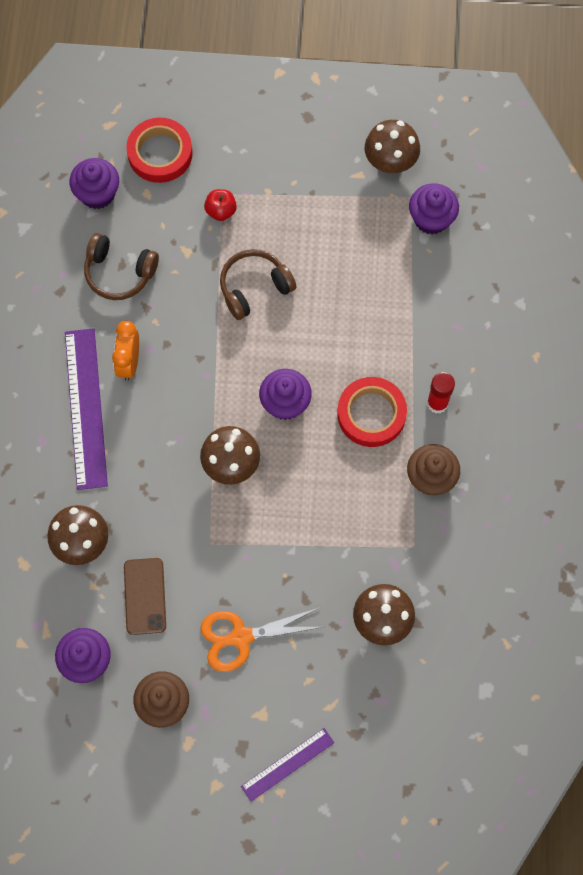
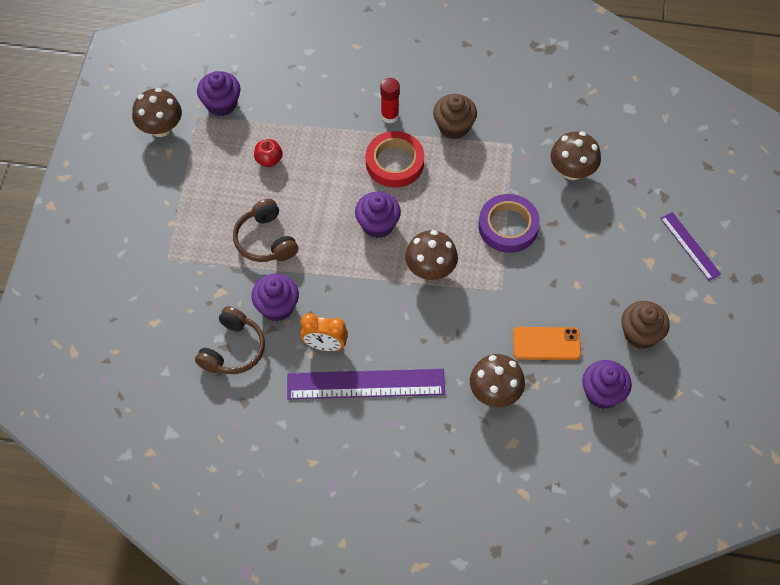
camera: 85 degrees left, 10 degrees down
purple cupcake [69,158,119,209] -> purple cupcake moved to [251,274,299,321]
brown phone [124,558,166,635] -> orange phone [513,327,581,360]
red tape [126,118,193,183] -> none
orange scissors [200,607,322,672] -> none
red apple [204,189,237,221] -> red apple moved to [254,139,283,167]
none -> purple tape [478,194,540,253]

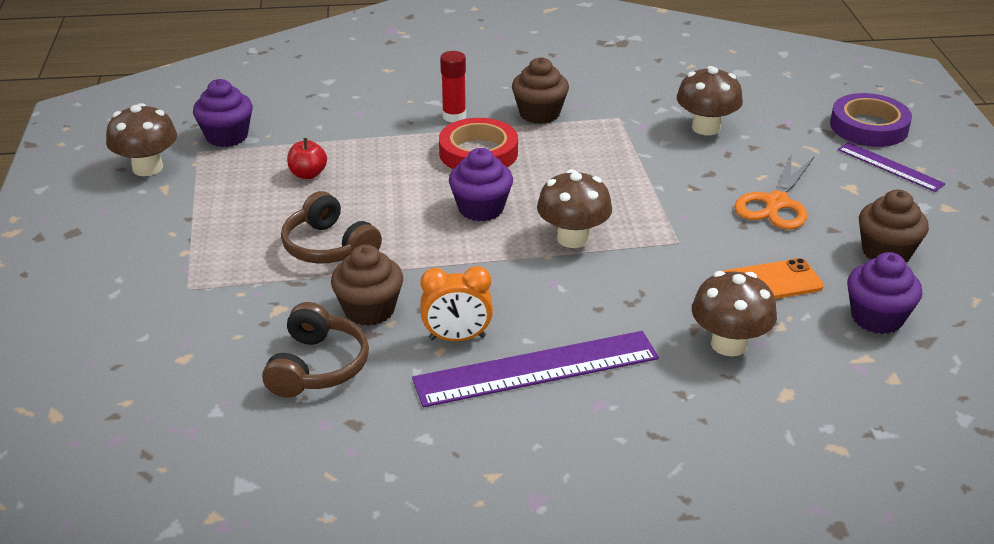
camera: 15 degrees left, 25 degrees down
purple cupcake [251,274,299,321] -> brown cupcake [331,245,403,326]
purple tape [478,194,540,253] -> purple tape moved to [830,93,912,147]
none -> orange scissors [734,154,815,230]

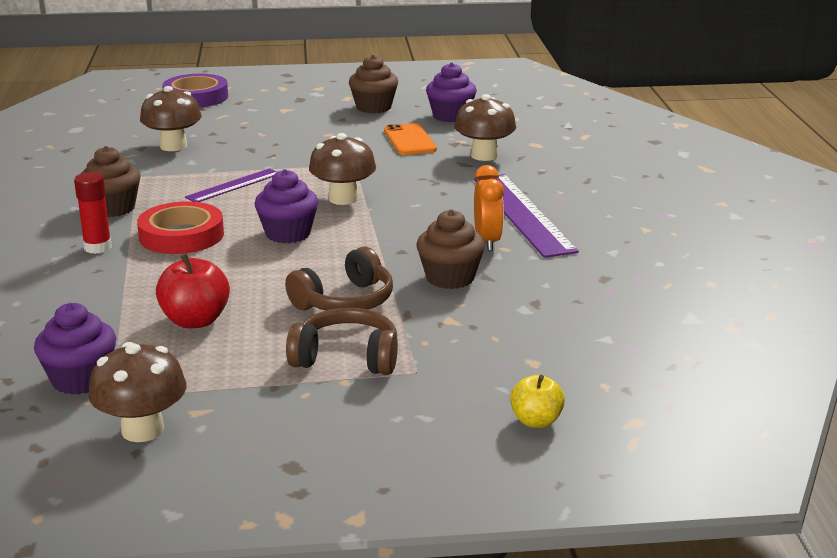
camera: 90 degrees left, 10 degrees down
brown headphones [262,302,369,398] -> brown headphones moved to [286,308,398,375]
red apple [287,138,327,179] -> red apple [156,253,230,328], size x1.54
orange scissors [734,154,815,230] -> none
purple ruler [838,142,946,192] -> purple ruler moved to [185,168,277,202]
none -> yellow apple [510,375,565,428]

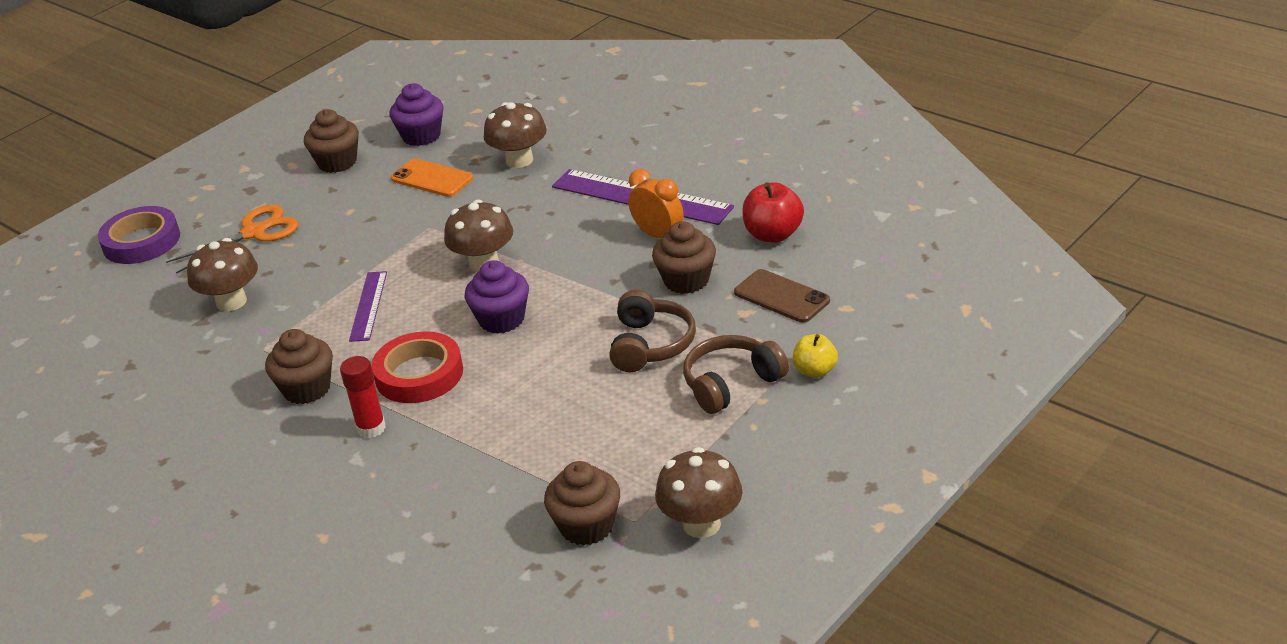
camera: 40 degrees left, 10 degrees up
purple cupcake [34,303,116,395] -> brown cupcake [544,461,620,546]
red apple [156,253,230,328] -> red apple moved to [742,182,804,243]
yellow apple [510,375,565,428] -> yellow apple moved to [793,334,838,378]
none -> orange scissors [166,205,298,274]
none -> brown phone [734,269,830,323]

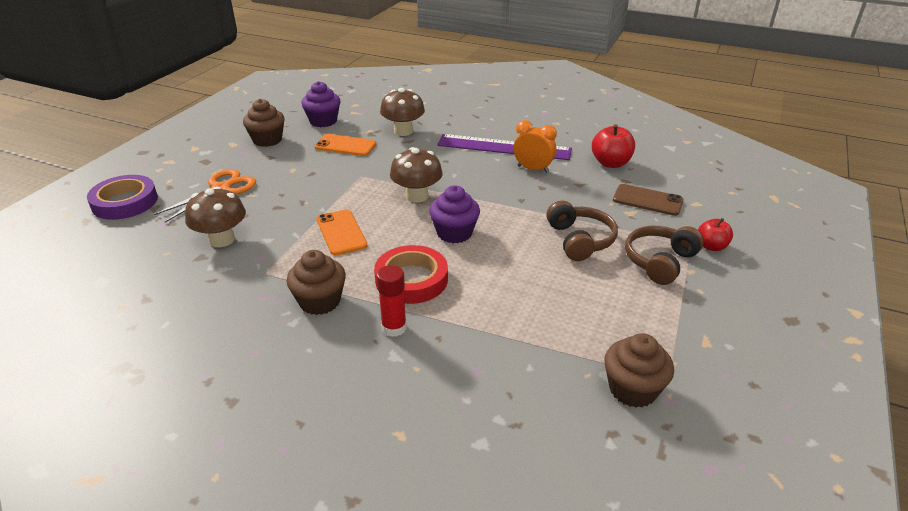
camera: 20 degrees left, 0 degrees up
purple ruler [349,271,387,342] -> orange phone [317,210,367,255]
brown cupcake [652,221,716,294] -> none
brown mushroom [655,447,742,538] -> none
yellow apple [793,334,838,378] -> red apple [698,218,733,251]

